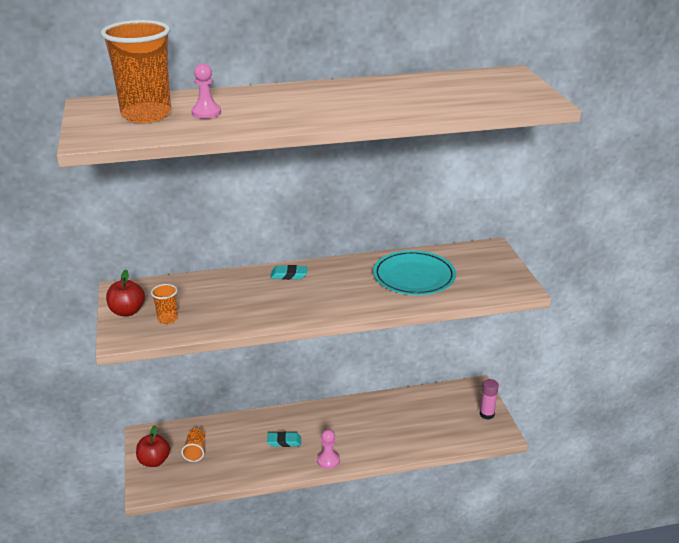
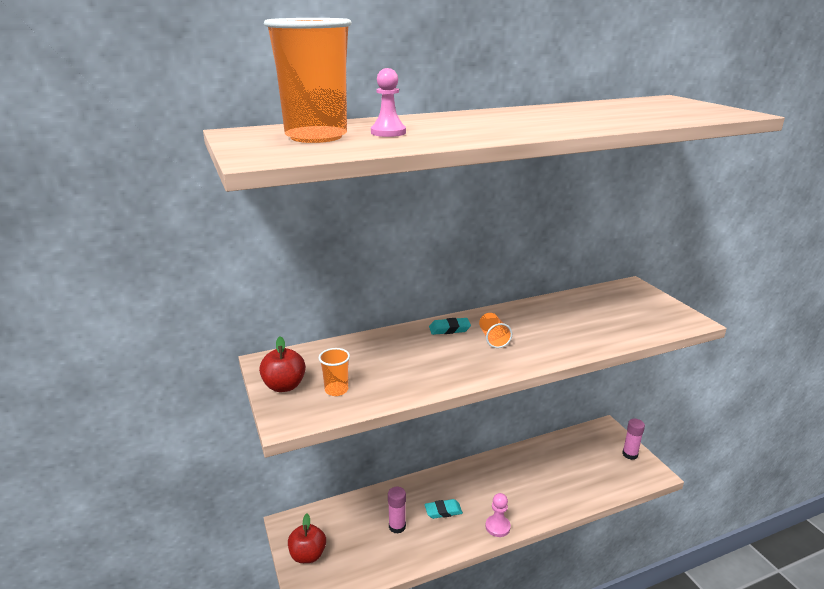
camera: 10 degrees left, 5 degrees down
orange cup [181,428,205,462] -> orange cup moved to [479,313,512,348]
turquoise plate [373,250,456,295] -> none
none -> pink glue stick [388,487,406,534]

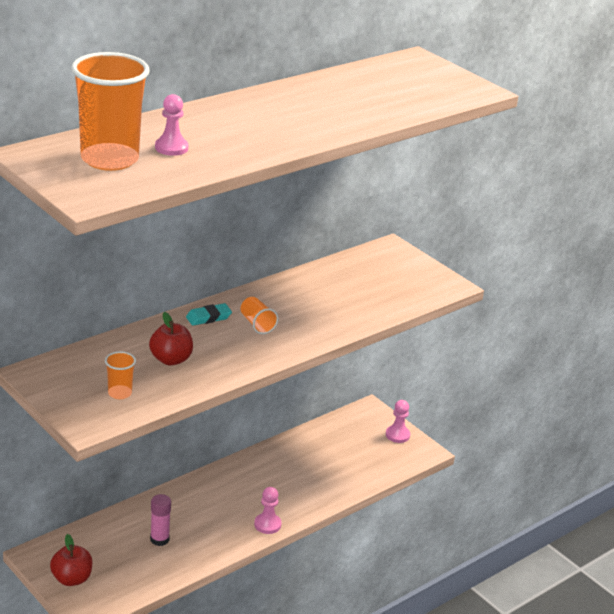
camera: 20 degrees left, 5 degrees up
red apple [259,336,306,392] -> red apple moved to [149,312,193,365]
turquoise eraser [425,499,463,519] -> none
pink glue stick [622,419,645,460] -> pink pawn [386,400,410,443]

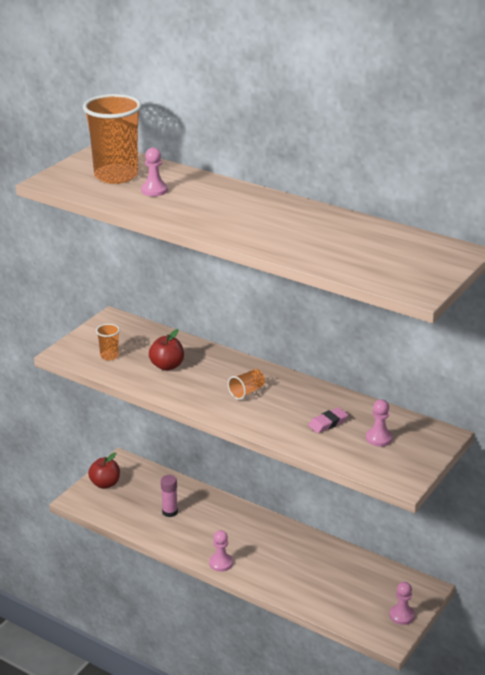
camera: 75 degrees right, 0 degrees up
turquoise eraser [186,303,232,326] -> none
none -> pink eraser [308,407,348,433]
none -> pink pawn [366,399,393,447]

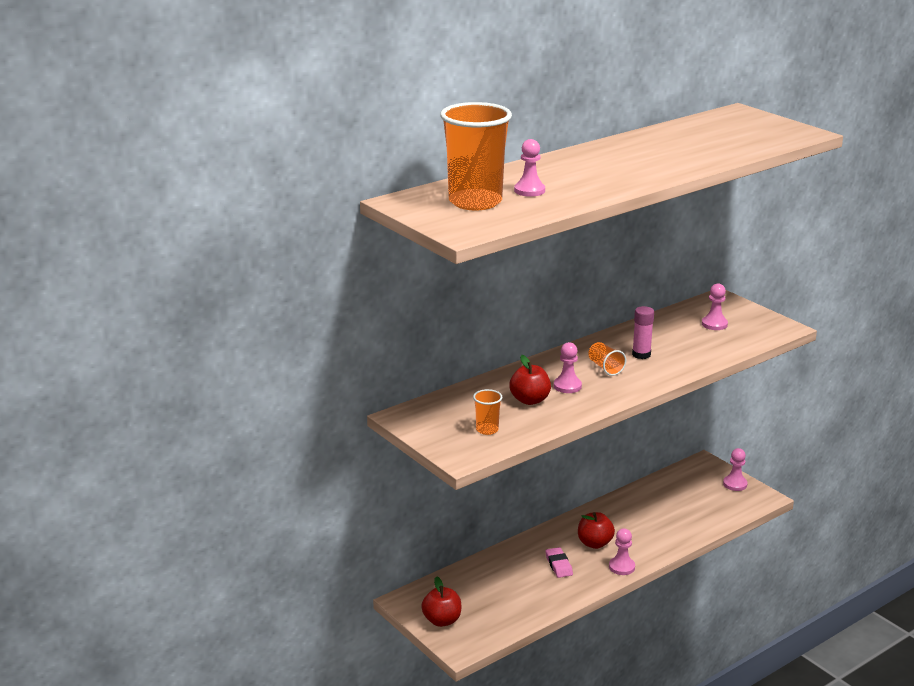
camera: 70 degrees left, 5 degrees down
pink glue stick [161,475,178,517] -> pink glue stick moved to [632,306,654,359]
pink eraser [308,407,348,433] -> pink eraser moved to [545,547,573,578]
none -> pink pawn [554,342,582,393]
none -> red apple [578,512,615,549]

